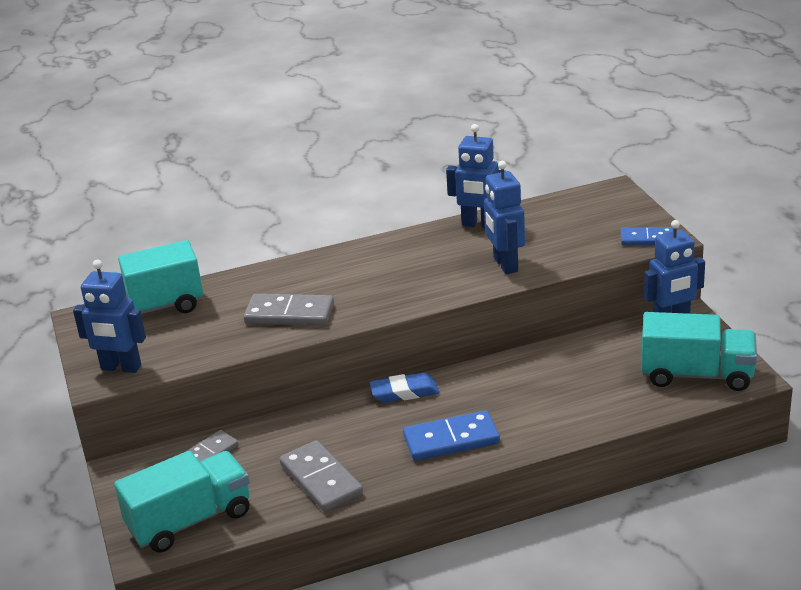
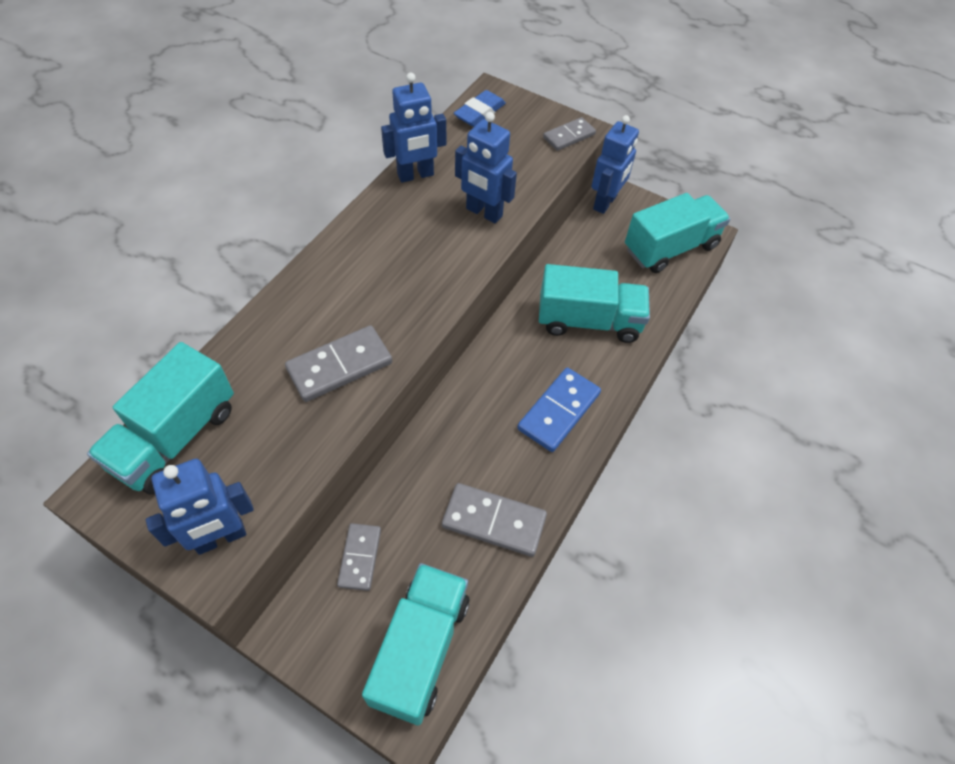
camera: 45 degrees left, 25 degrees up
blue eraser [369,372,439,403] -> blue eraser moved to [454,90,506,127]
blue domino [621,227,673,245] -> grey domino [543,117,596,151]
none -> turquoise truck [539,264,650,343]

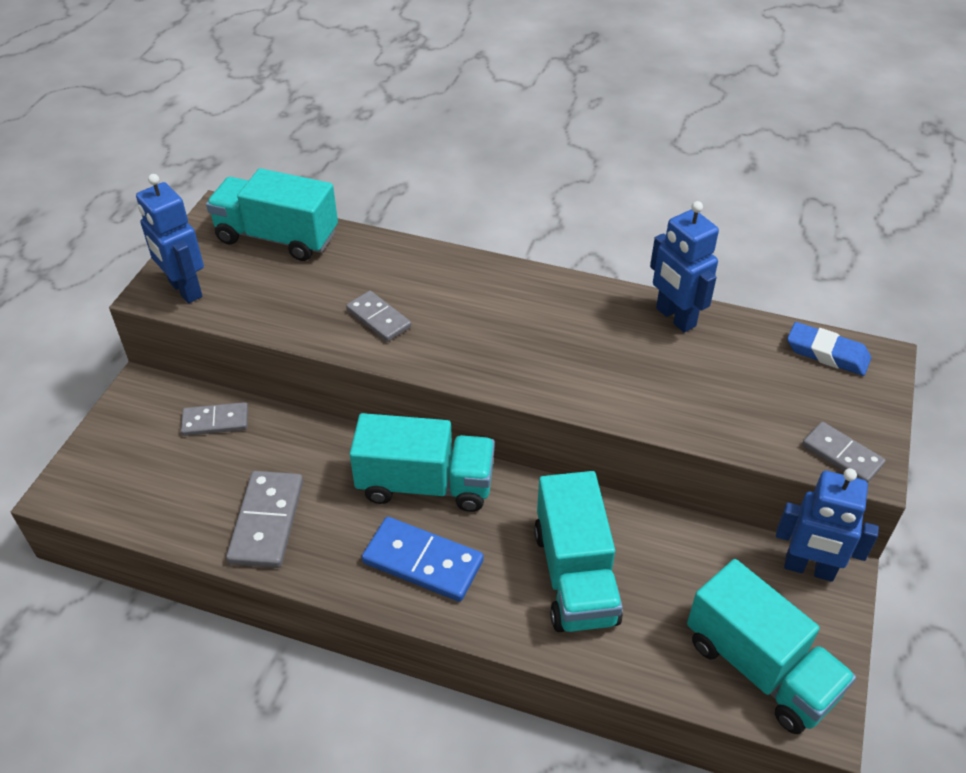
camera: 80 degrees right, 10 degrees down
grey domino [285,325,392,402] -> grey domino [346,291,411,342], size x0.65
turquoise truck [362,563,469,726] -> turquoise truck moved to [350,413,495,512]
blue robot [455,112,517,223] -> none

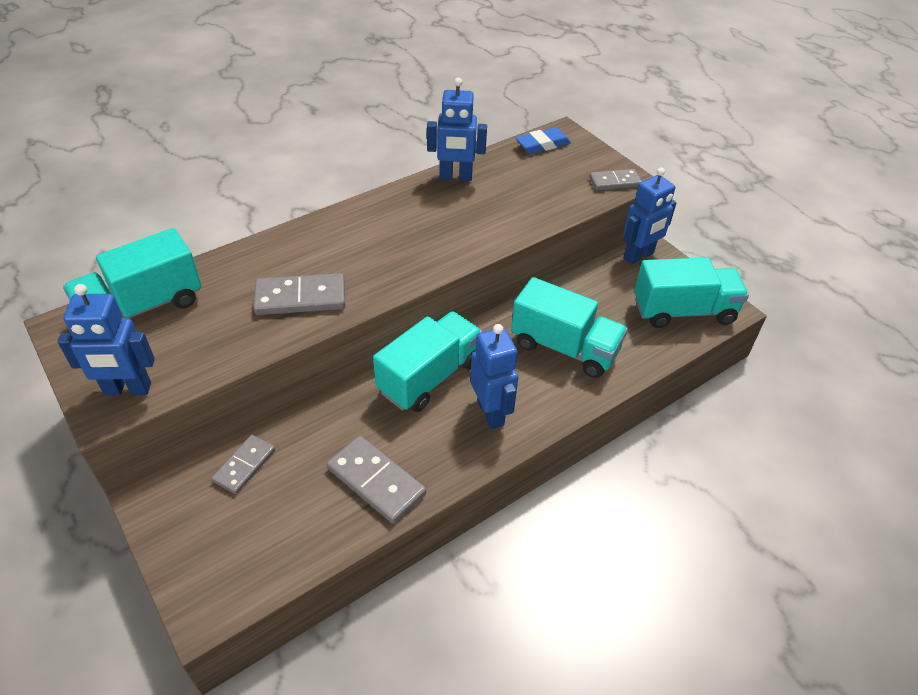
camera: 55 degrees left, 0 degrees up
grey domino [346,291,411,342] -> grey domino [253,273,345,315], size x1.54
blue domino [362,517,484,602] -> blue robot [470,324,518,429]

